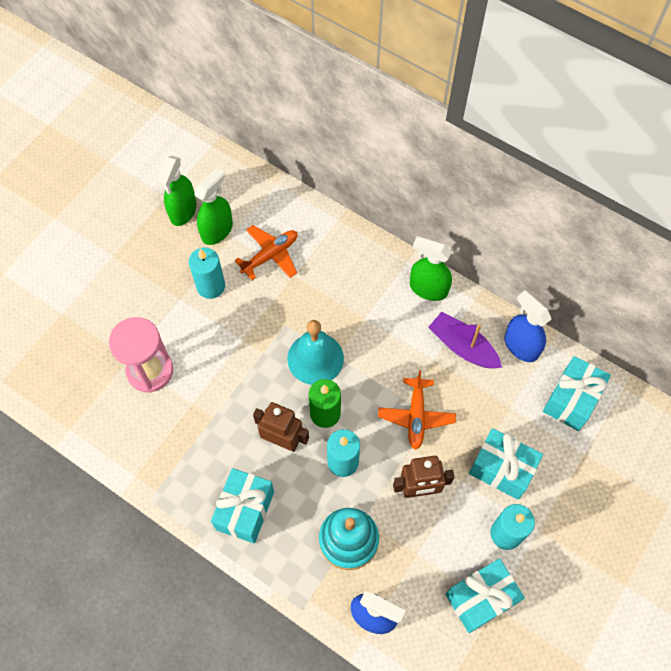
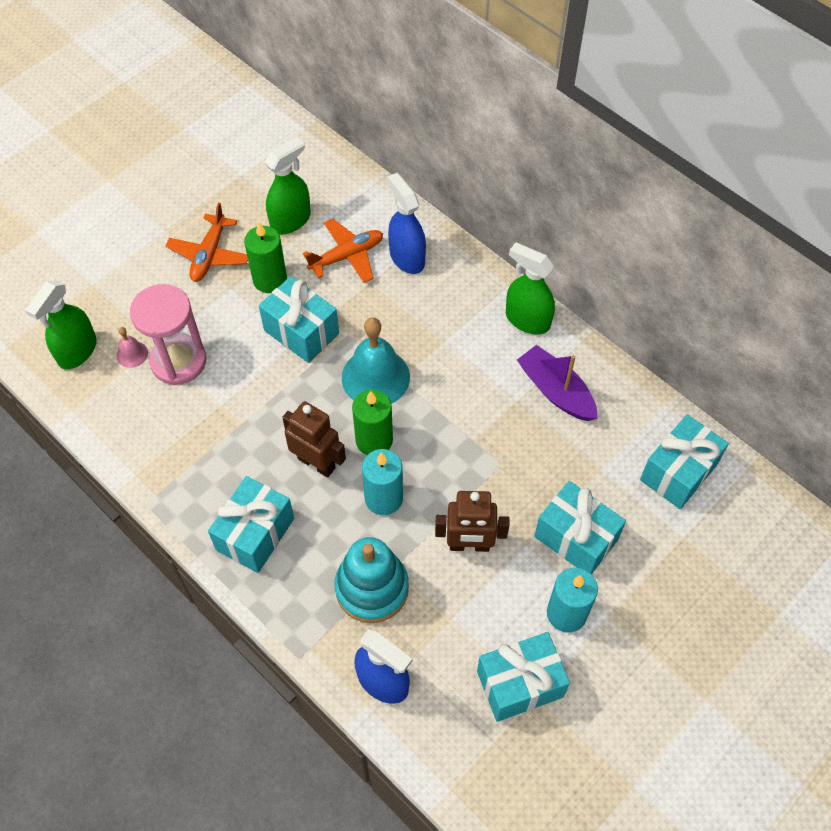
camera: 10 degrees right, 5 degrees down
green spray bottle [157,156,197,226] -> green spray bottle moved to [25,280,97,369]
turquoise candle [189,247,225,299] -> green candle [244,222,287,293]
orange plane [378,370,456,450] -> orange plane moved to [165,203,248,282]
blue spray bottle [504,290,551,362] -> blue spray bottle moved to [387,173,426,274]
none -> pink bell [116,327,148,368]
none -> turquoise gift [259,276,339,363]

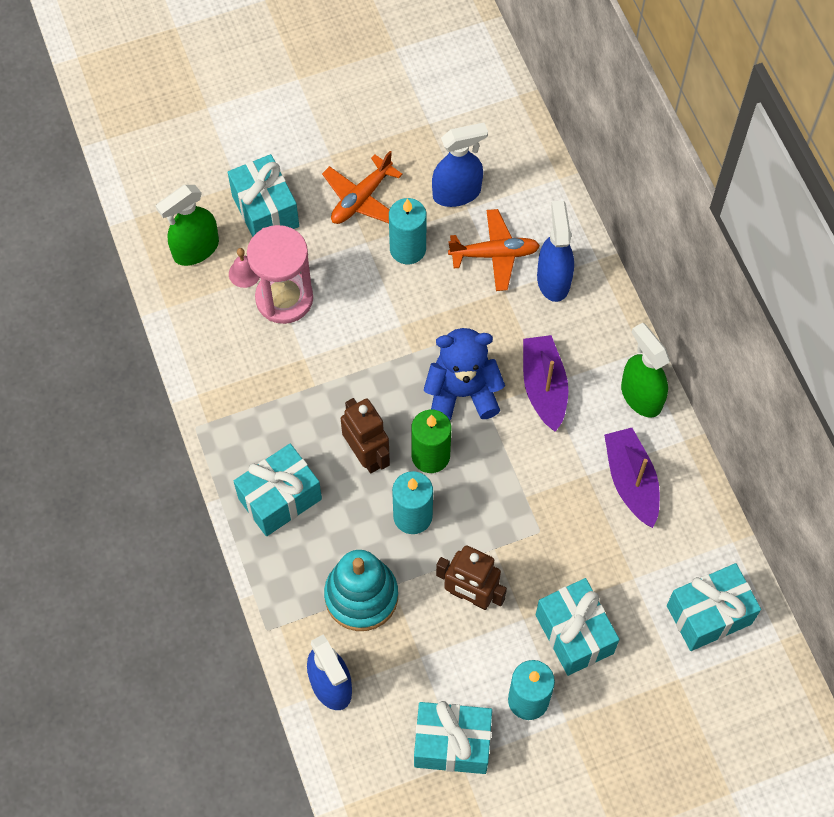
camera: 25 degrees right, 5 degrees up
green candle [244,222,287,293] -> turquoise candle [389,198,427,264]
turquoise gift [259,276,339,363] -> turquoise gift moved to [228,154,299,237]
green spray bottle [265,137,311,234] -> blue spray bottle [432,122,488,207]
turquoise bell [342,317,410,404] -> blue teddy bear [424,328,505,420]
none -> purple boat [523,335,568,432]

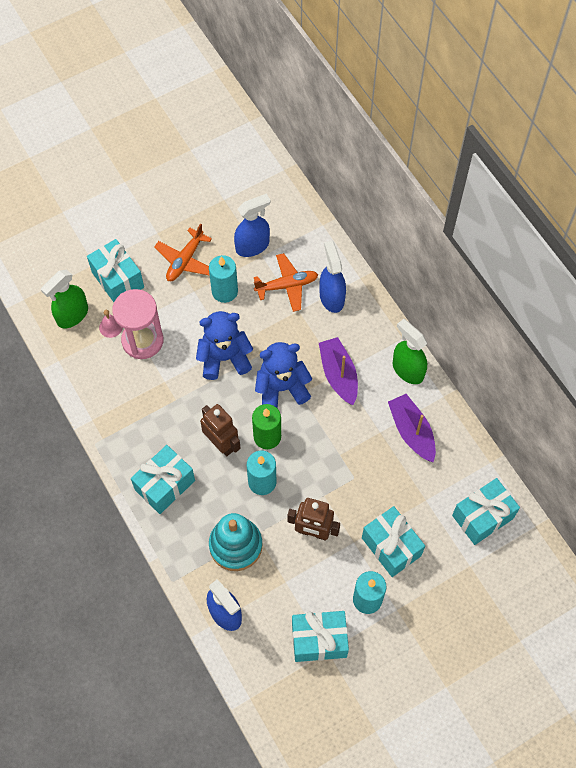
camera: 10 degrees left, 0 degrees up
none -> blue teddy bear [196,311,253,380]

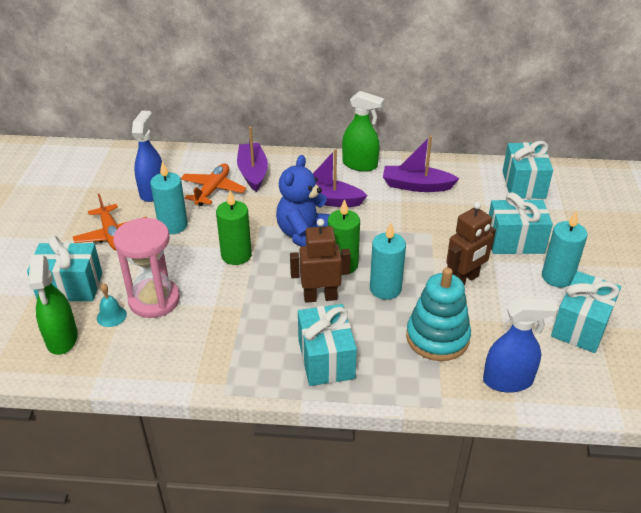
camera: 55 degrees left, 25 degrees down
pink bell [99,310,123,338] -> turquoise bell [97,283,127,327]
blue teddy bear [196,311,253,380] -> green candle [216,191,252,265]
blue spray bottle [320,241,346,313] -> purple boat [237,126,268,192]
green spray bottle [393,319,427,384] -> green spray bottle turned 150 degrees counterclockwise [342,91,384,172]

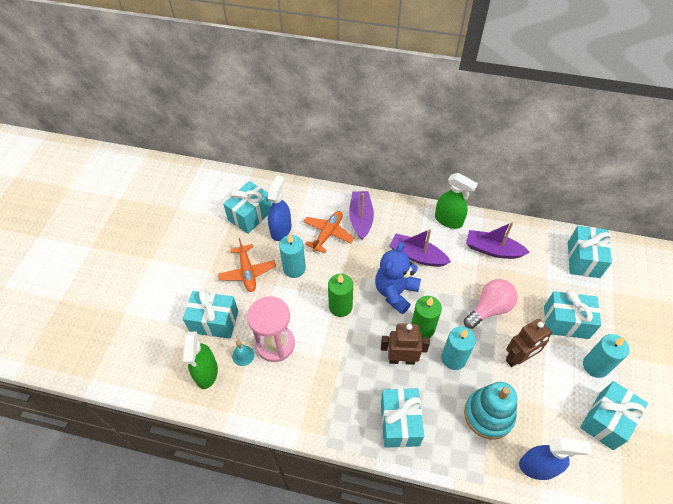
camera: 10 degrees right, 15 degrees up
none -> turquoise gift [223,181,272,234]
none -> pink light bulb [464,279,518,329]

